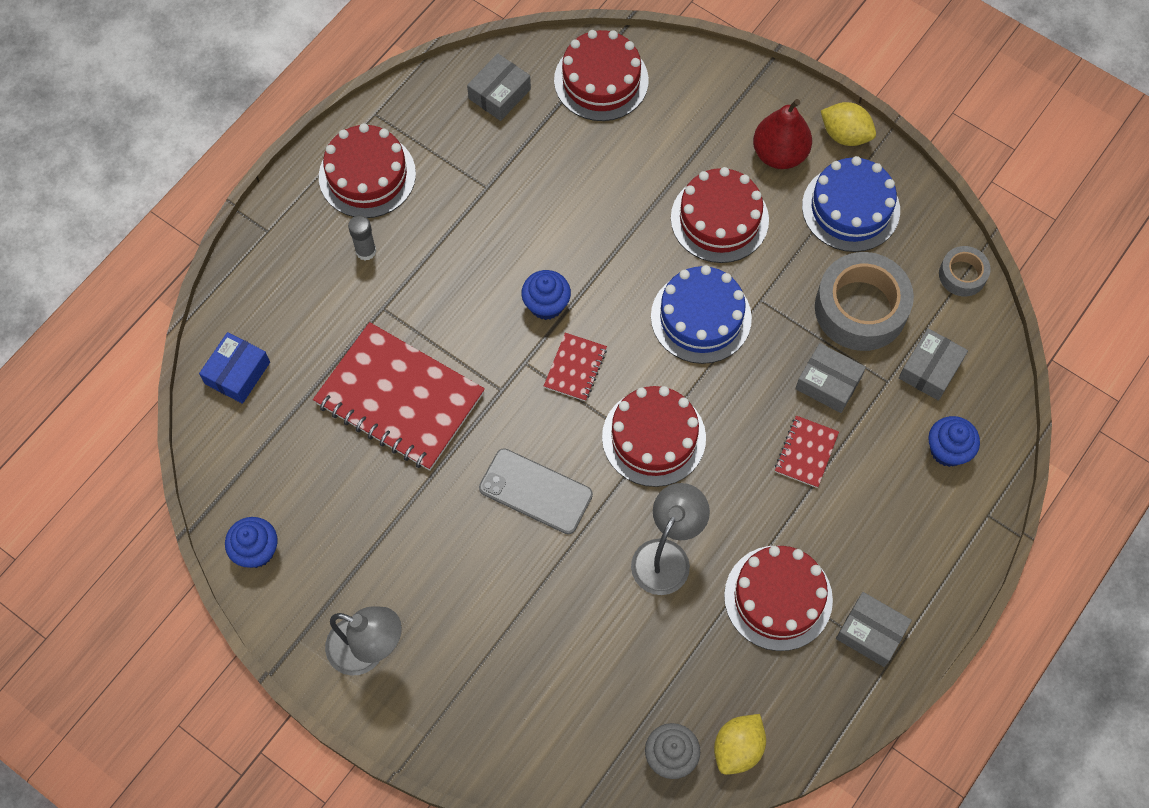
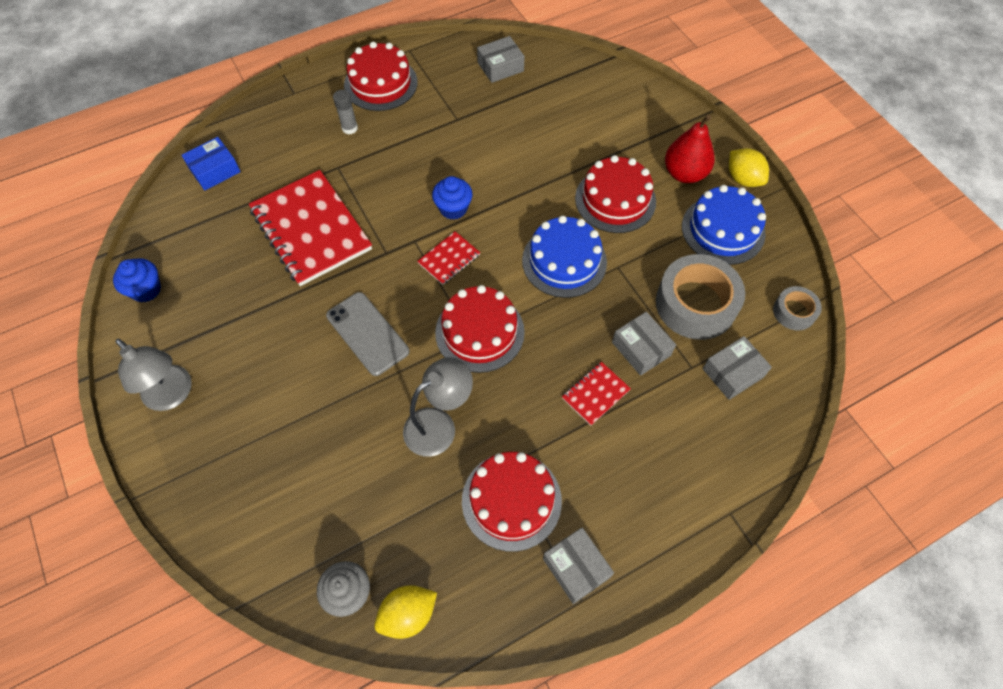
camera: 25 degrees right, 5 degrees down
red cake [554,30,649,121] -> none
blue cupcake [928,416,980,467] -> none

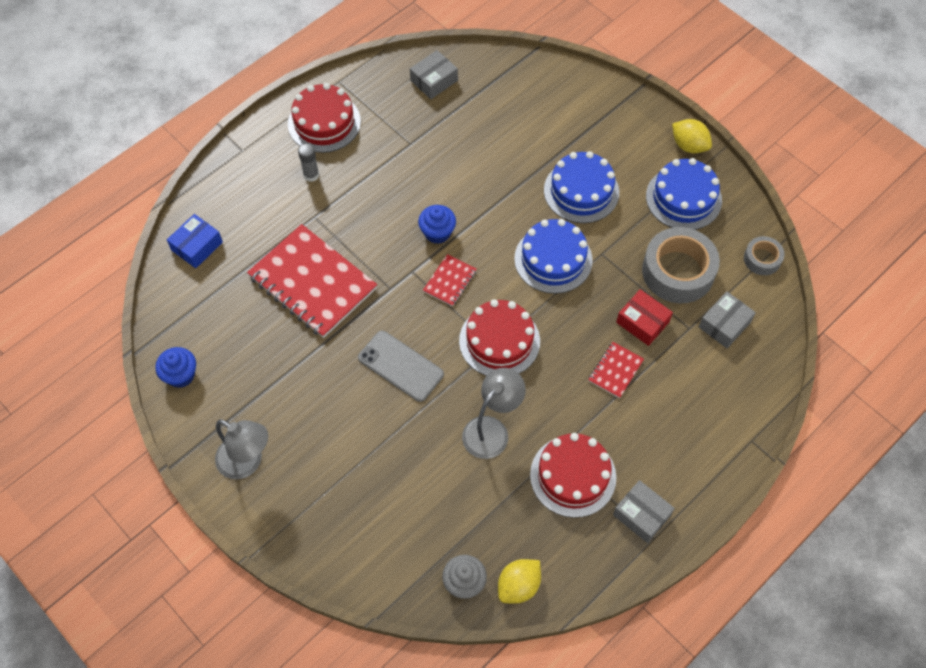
camera: 15 degrees left, 0 degrees up
red cake [575,155,656,233] -> blue cake [544,151,619,223]
grey box [612,312,676,376] -> red box [616,289,673,346]
red pear [665,115,715,183] -> none

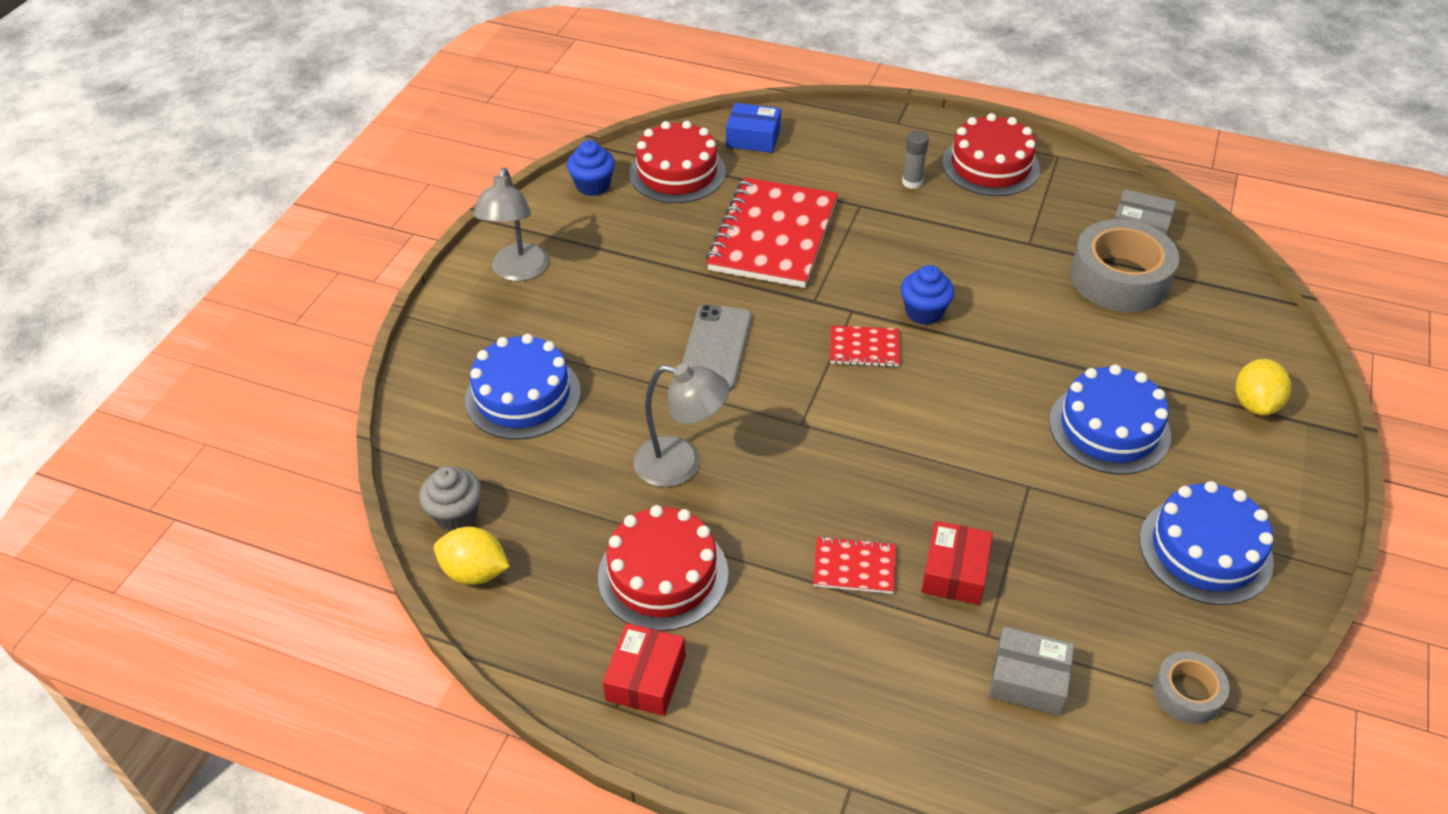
camera: 65 degrees right, 15 degrees down
red cake [459,299,540,376] -> red cake moved to [629,121,726,203]
blue cake [514,219,593,294] -> blue cake moved to [465,334,581,440]
grey box [613,480,675,543] -> red box [603,623,686,716]
grey tape [642,227,720,303] -> grey tape moved to [1070,219,1179,312]
yellow lemon [672,119,712,153] -> yellow lemon moved to [1236,359,1291,416]

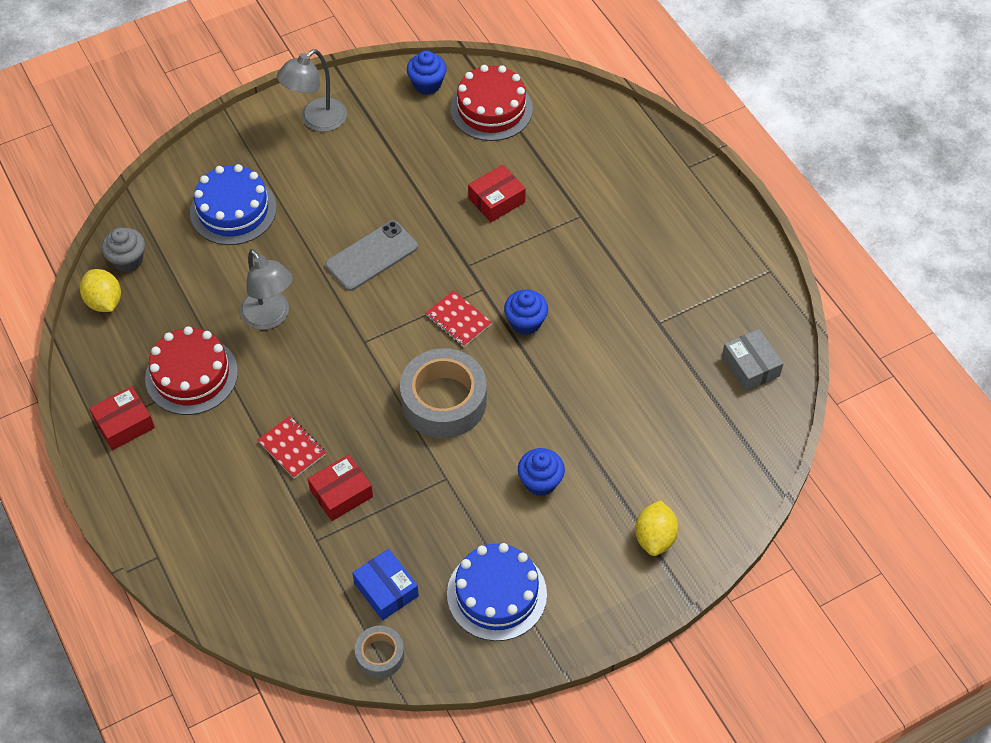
camera: 40 degrees right, 10 degrees up
red notebook [706,177,838,288] -> red box [468,165,526,222]
blue box [726,103,781,153] -> blue box moved to [352,549,419,620]
grey glue stick [902,131,929,189] -> none
red cake [942,113,1040,196] -> none
grey box [989,626,1074,715] -> none
blue cake [1049,365,1171,475] -> blue cupcake [518,448,565,496]
grey tape [1070,219,1179,312] -> grey tape moved to [400,348,487,438]
yellow lemon [1236,359,1291,416] -> yellow lemon turned 45 degrees counterclockwise [635,500,678,556]

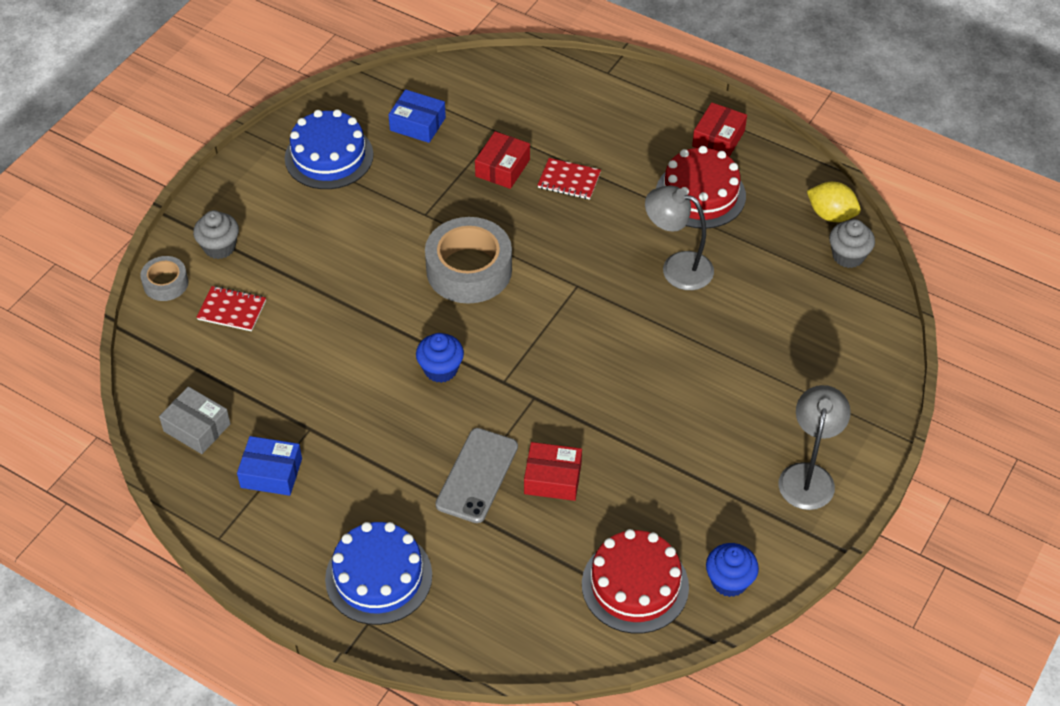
camera: 150 degrees right, 5 degrees down
blue cake [190,164,277,245] -> blue cake moved to [325,522,432,625]
grey phone [325,220,418,291] -> grey phone moved to [435,428,518,523]
grey tape [355,626,404,678] -> grey tape moved to [140,256,188,301]
red notebook [426,290,492,347] -> red notebook moved to [196,286,266,331]
red box [468,165,526,222] -> red box turned 75 degrees clockwise [524,442,582,501]
blue cupcake [518,448,565,496] -> none
yellow lemon [635,500,678,556] -> grey cupcake [193,210,239,259]
none -> blue box [237,436,302,496]

